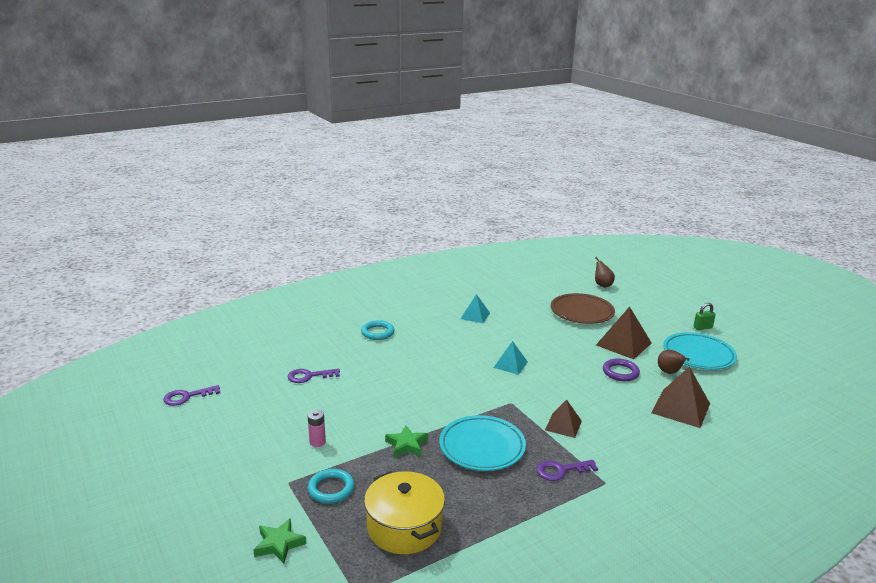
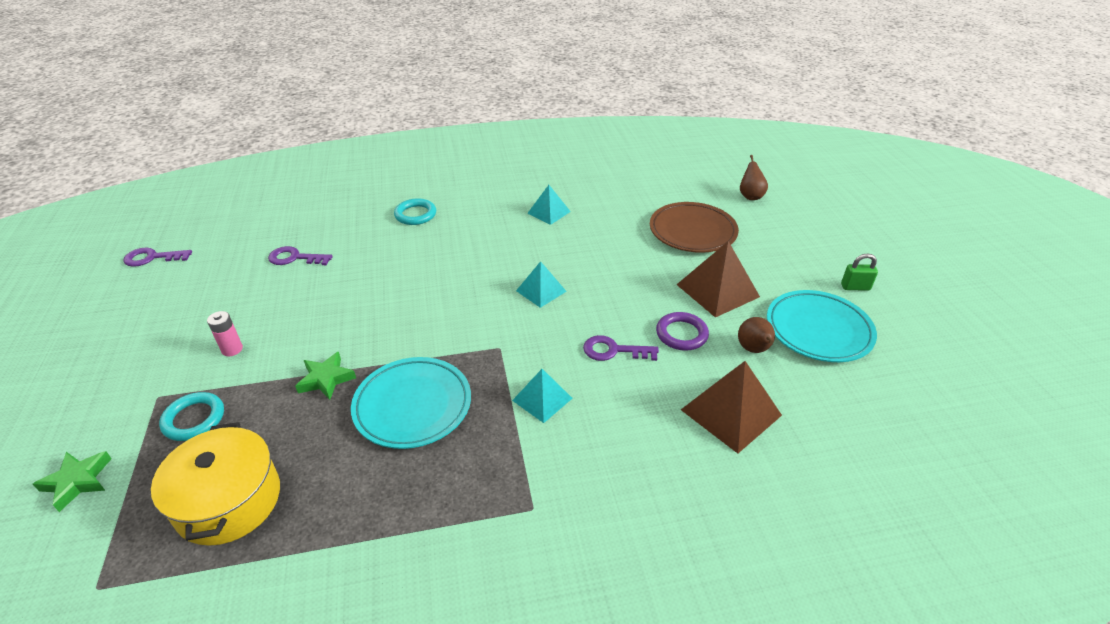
camera: 20 degrees right, 15 degrees up
purple key [536,460,598,481] -> purple key moved to [583,335,659,361]
brown pyramid [545,399,582,438] -> turquoise pyramid [512,369,573,423]

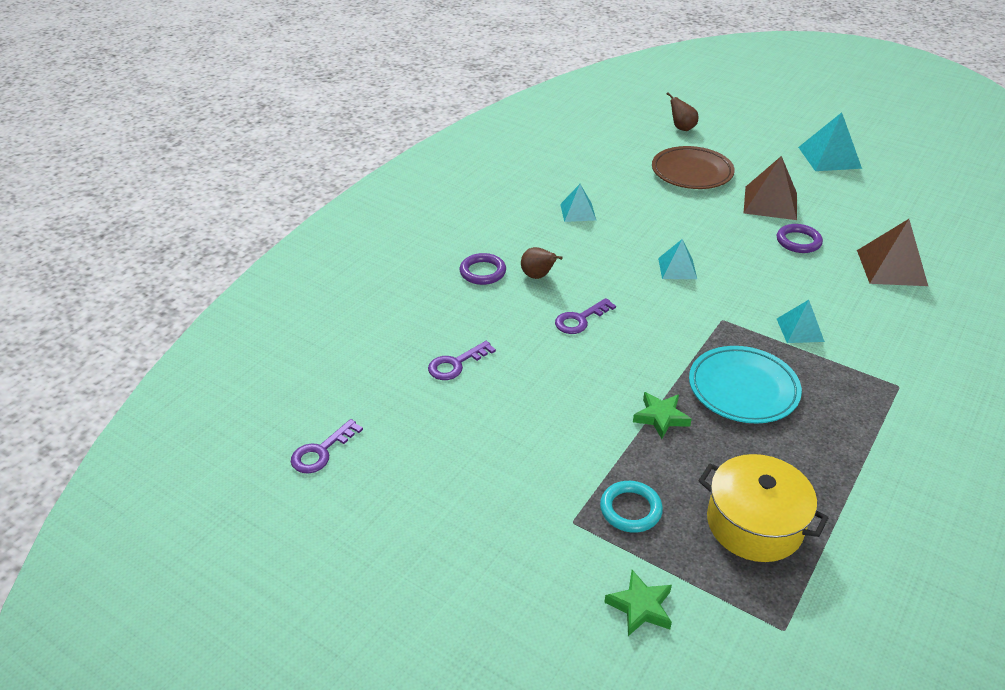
camera: 45 degrees left, 0 degrees up
pink battery [207,311,243,356] -> none
turquoise ring [394,198,436,225] -> purple ring [460,253,506,285]
purple key [583,335,659,361] -> purple key moved to [555,298,616,334]
brown pear [738,317,775,353] -> brown pear moved to [521,247,562,279]
turquoise plate [767,290,877,362] -> none
green padlock [841,253,878,291] -> turquoise pyramid [798,112,862,171]

